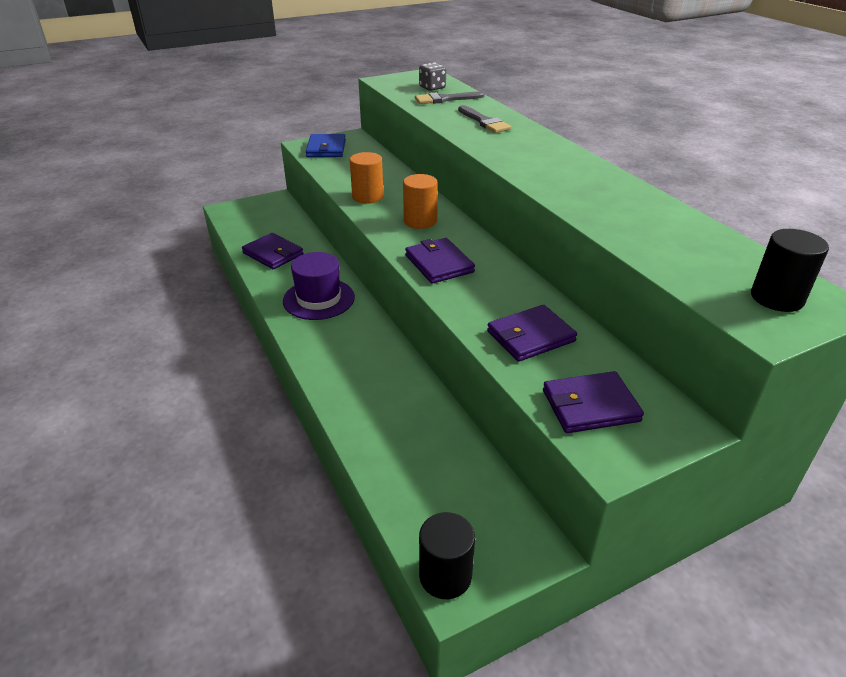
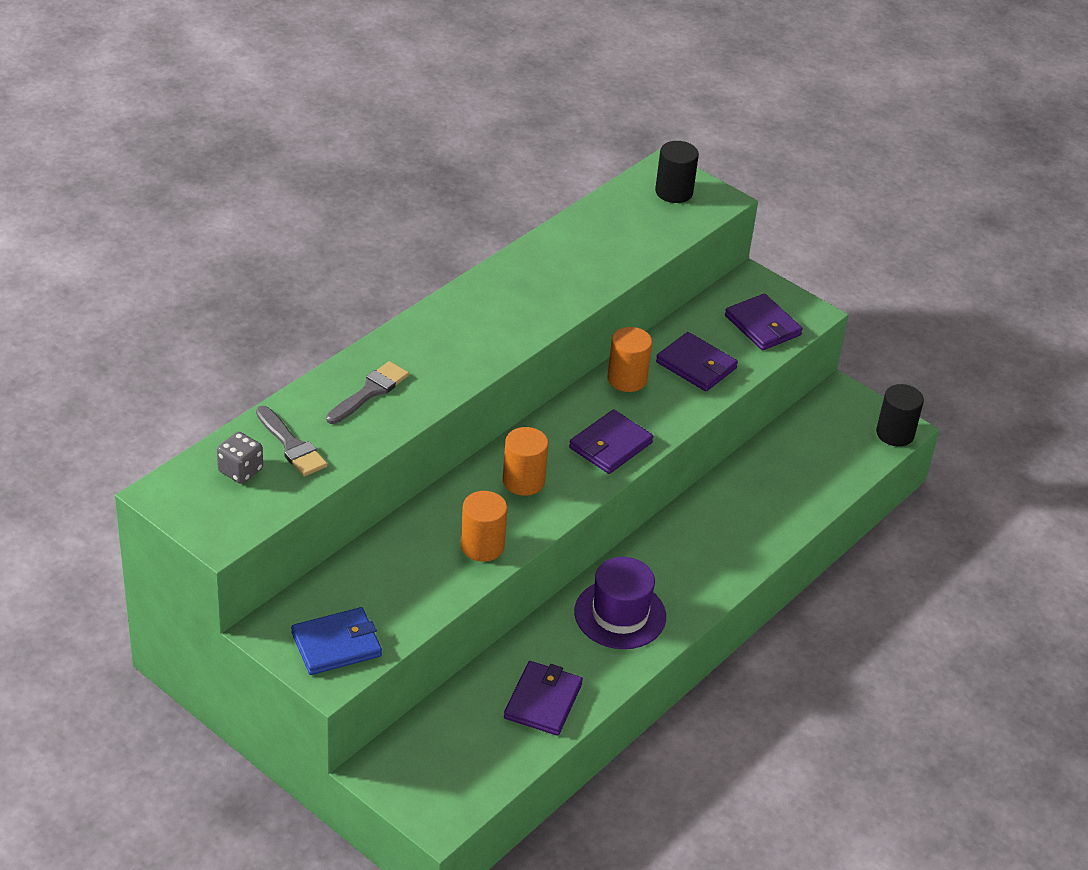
camera: 115 degrees left, 5 degrees up
none -> orange cylinder [607,327,652,392]

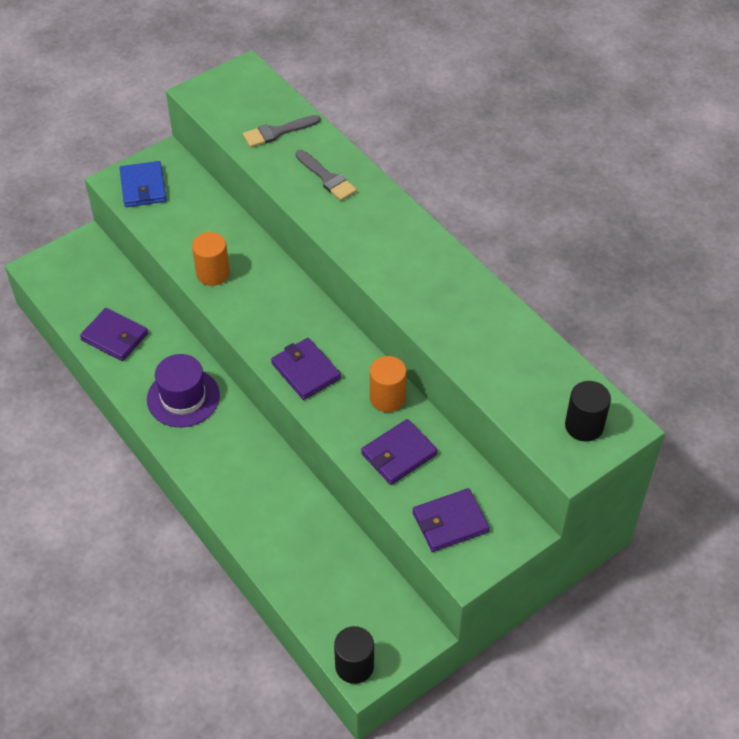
camera: 105 degrees right, 10 degrees up
grey dice [217,432,263,484] -> none
orange cylinder [503,427,549,496] -> none

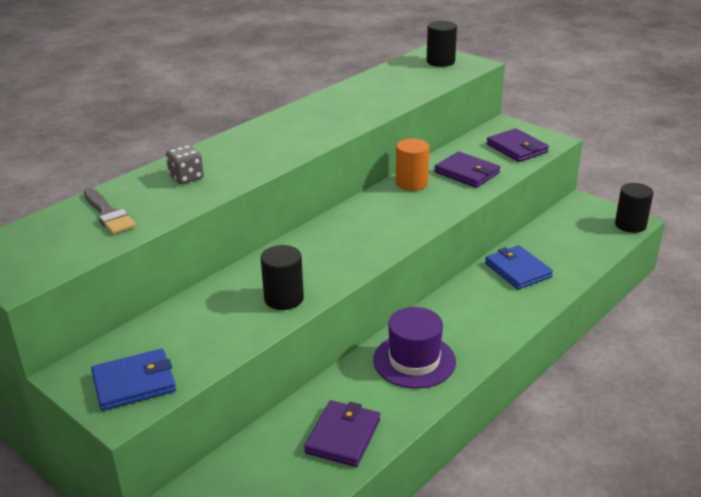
camera: 100 degrees left, 20 degrees down
orange cylinder [192,232,230,286] -> black cylinder [261,245,304,310]
purple wallet [271,338,341,400] -> none
grey brush [296,150,357,201] -> grey dice [166,145,204,184]
none -> blue wallet [485,245,553,289]

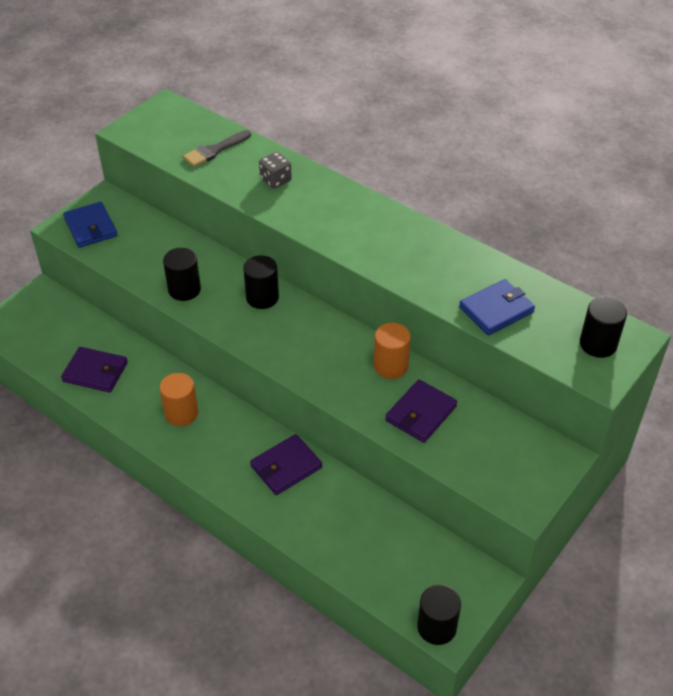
camera: 85 degrees right, 15 degrees up
purple hat [373,307,456,389] -> orange cylinder [159,373,198,426]
blue wallet [485,245,553,289] -> blue wallet moved to [459,279,535,335]
purple wallet [486,128,549,162] -> purple wallet moved to [250,434,322,495]
none -> black cylinder [243,255,279,309]

